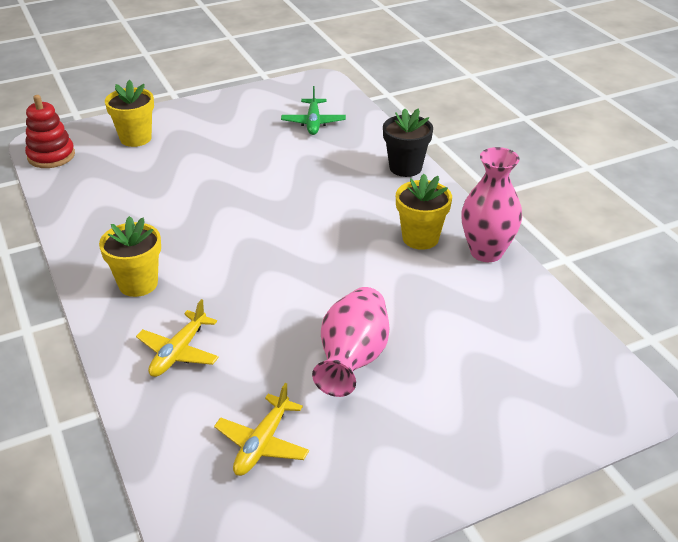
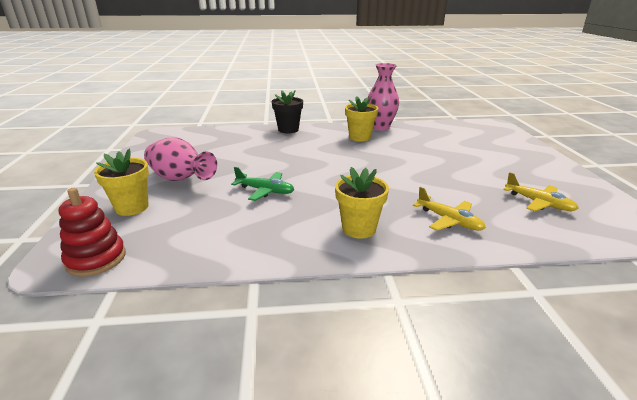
camera: 70 degrees left, 10 degrees down
green plane [281,86,346,135] -> green plane moved to [231,167,295,201]
pink vase [312,287,390,397] -> pink vase moved to [144,137,217,181]

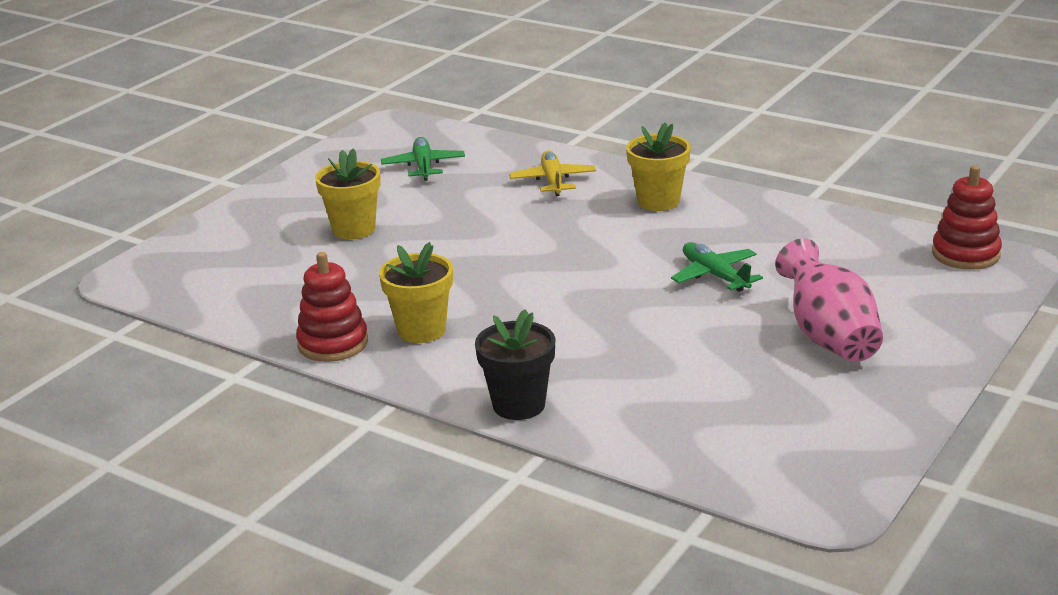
camera: 140 degrees left, 0 degrees up
yellow flower pot [94,149,149,216] -> yellow flower pot moved to [315,148,381,239]
pink vase [367,63,399,131] -> red stacking toy [296,252,368,362]
yellow plane [503,172,579,211] -> green plane [381,137,465,181]

